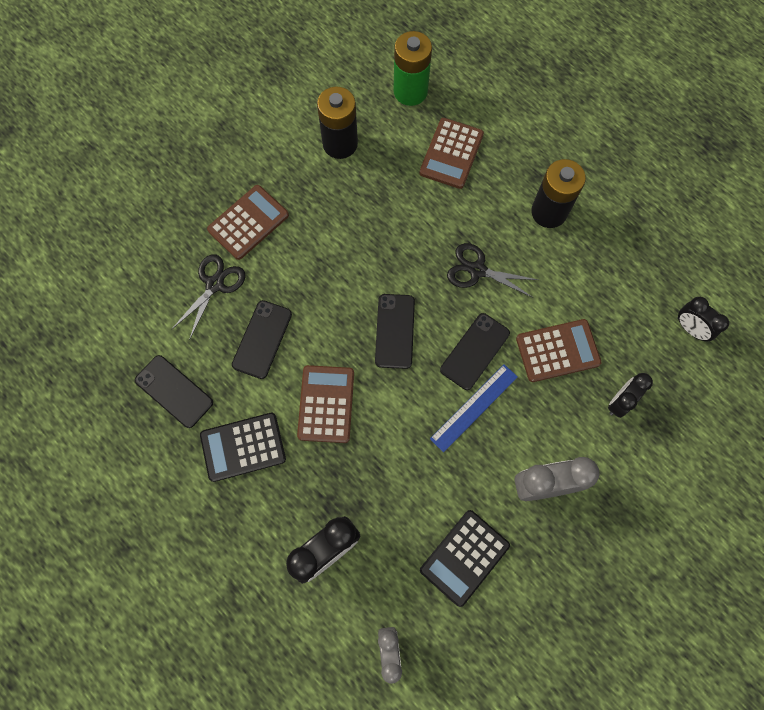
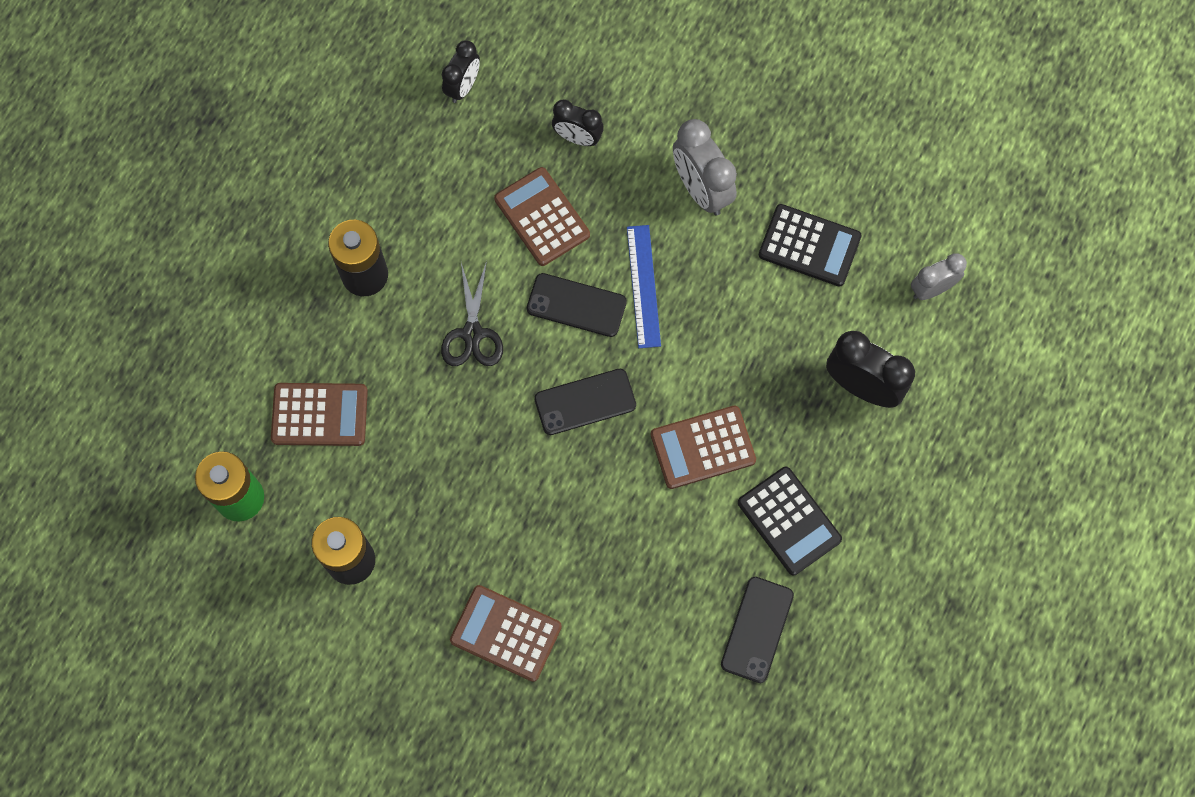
camera: 110 degrees left, 0 degrees up
black scissors [171,254,246,340] -> none
black phone [232,300,292,379] -> none
blue ruler [430,364,518,452] -> blue ruler turned 60 degrees clockwise [627,225,661,348]

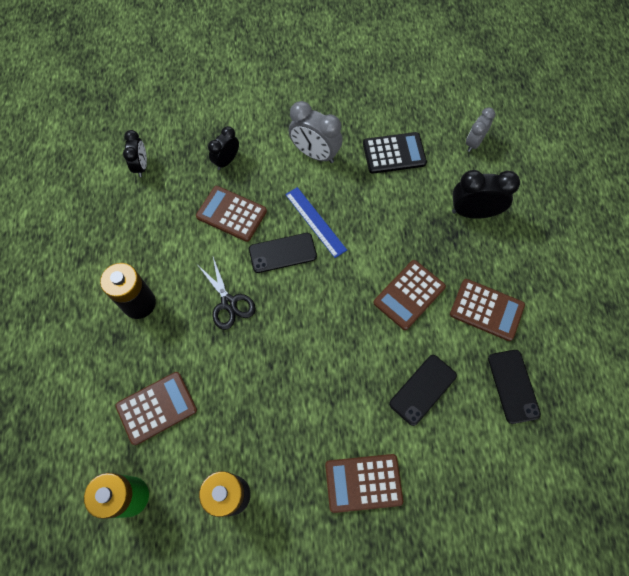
camera: 30 degrees left, 5 degrees down
black phone [534,369,636,435] -> black phone moved to [389,355,457,426]
black clock [552,100,604,146] -> black clock turned 135 degrees clockwise [208,126,239,170]
black calculator [738,467,842,575] -> brown calculator [450,279,525,341]

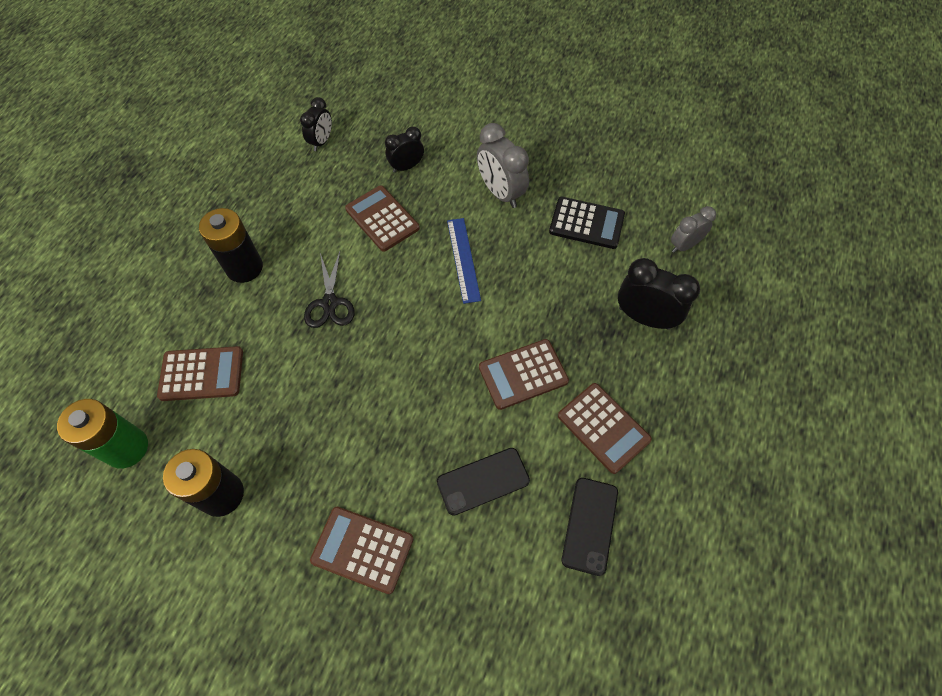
camera: 25 degrees right, 5 degrees down
black phone [249,233,317,273] -> none

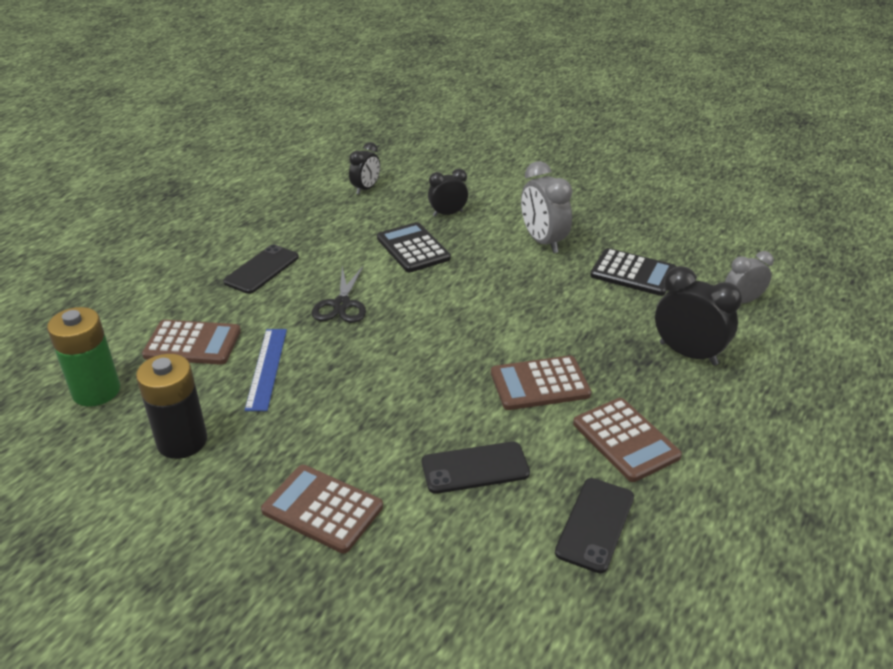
camera: 10 degrees right, 25 degrees down
black battery [199,208,263,283] -> black phone [223,244,299,294]
brown calculator [345,185,420,252] -> black calculator [377,222,451,272]
blue ruler [447,218,481,304] -> blue ruler moved to [244,329,287,411]

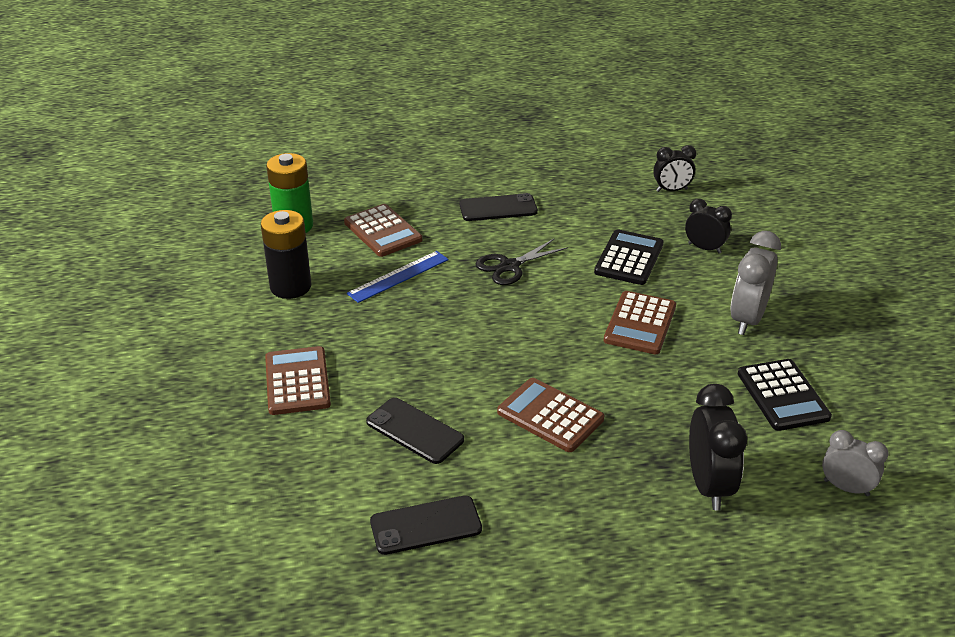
camera: 50 degrees right, 0 degrees up
brown calculator [573,398,682,482] -> brown calculator moved to [604,291,676,354]

